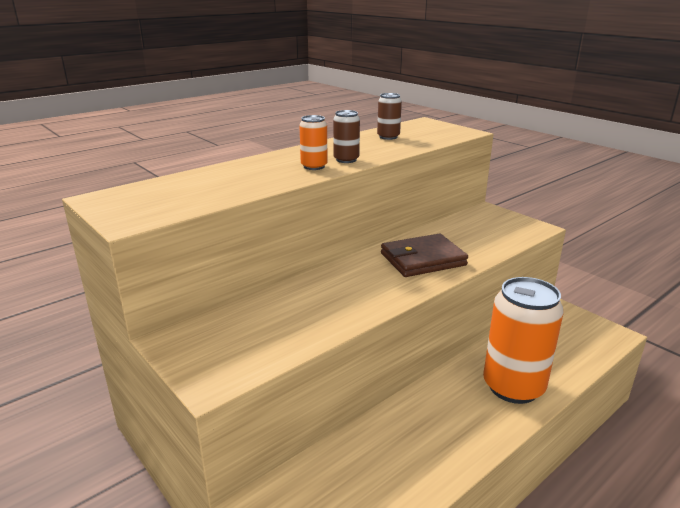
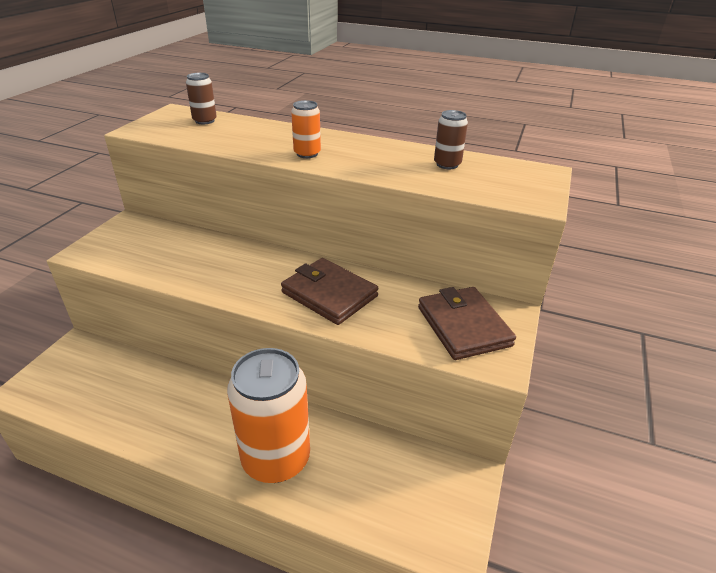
camera: 60 degrees right, 10 degrees up
brown can [333,110,360,163] -> brown can moved to [186,73,217,124]
none -> brown wallet [418,287,516,360]

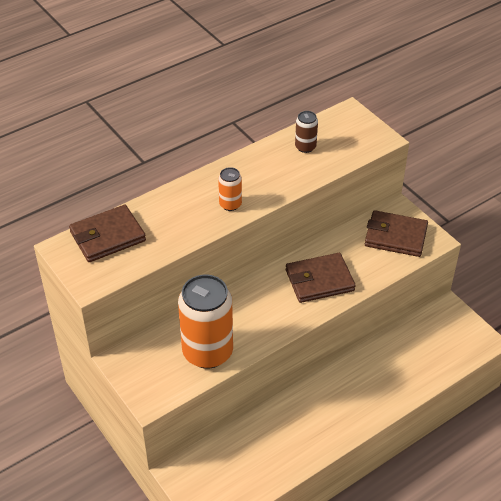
camera: 55 degrees left, 10 degrees up
brown can [186,73,217,124] -> brown wallet [69,205,146,262]
orange can [227,348,310,483] -> orange can moved to [178,275,233,369]

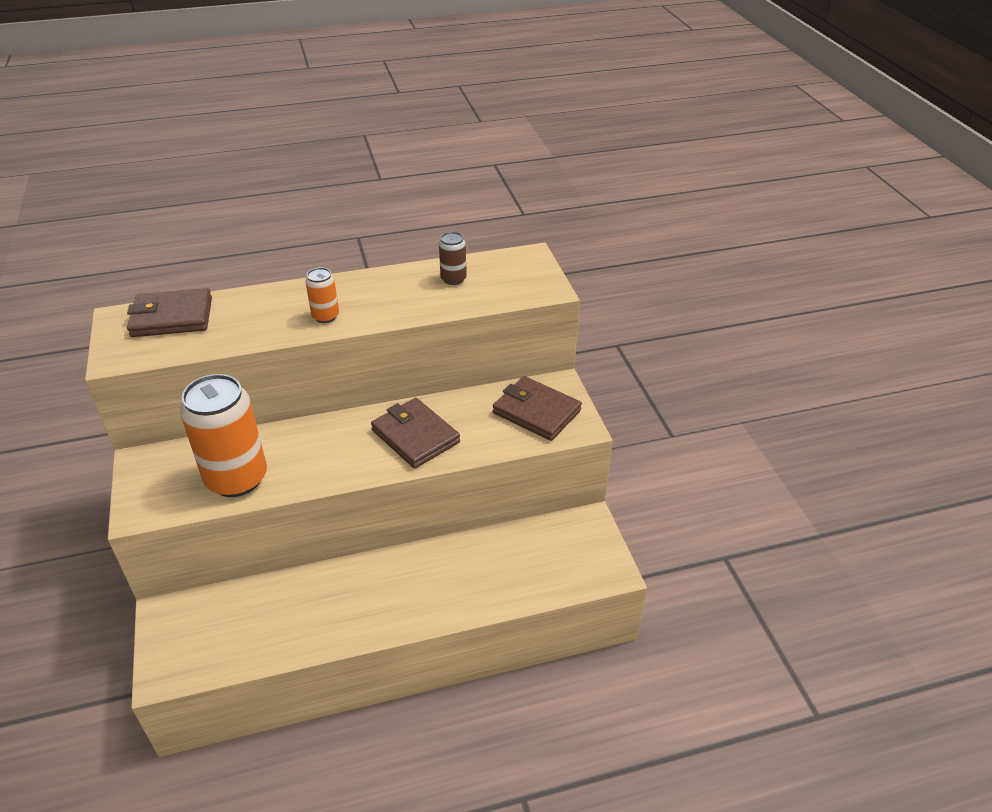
camera: 20 degrees right, 5 degrees down
brown wallet [286,253,356,303] -> brown wallet turned 45 degrees clockwise [371,398,460,469]

